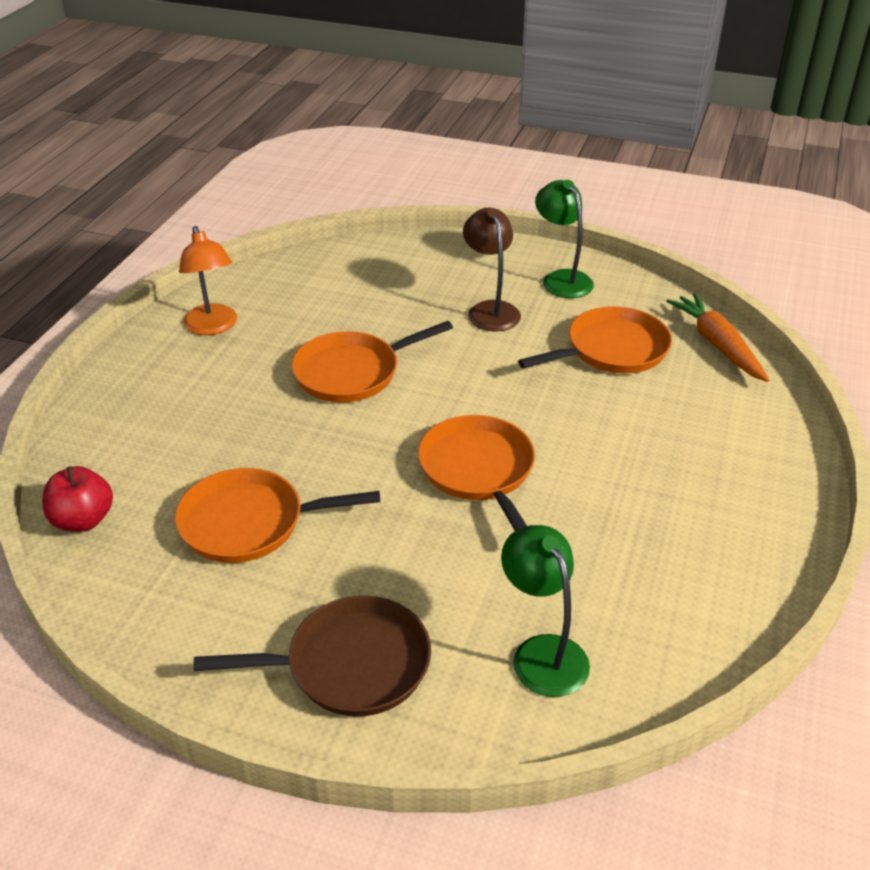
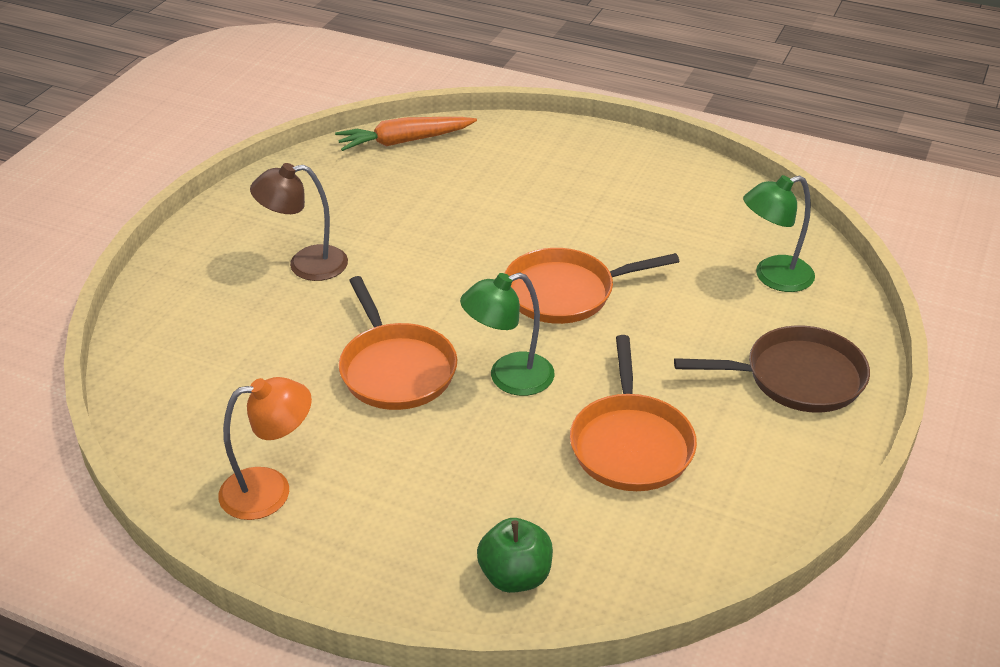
camera: 85 degrees left, 0 degrees up
red apple [42,466,113,532] -> none
brown pan [194,596,431,717] -> brown pan turned 90 degrees clockwise [674,325,870,413]
orange pan [518,306,672,373] -> none
green lamp [535,180,594,298] -> green lamp moved to [460,272,555,396]
none -> green apple [477,518,553,593]

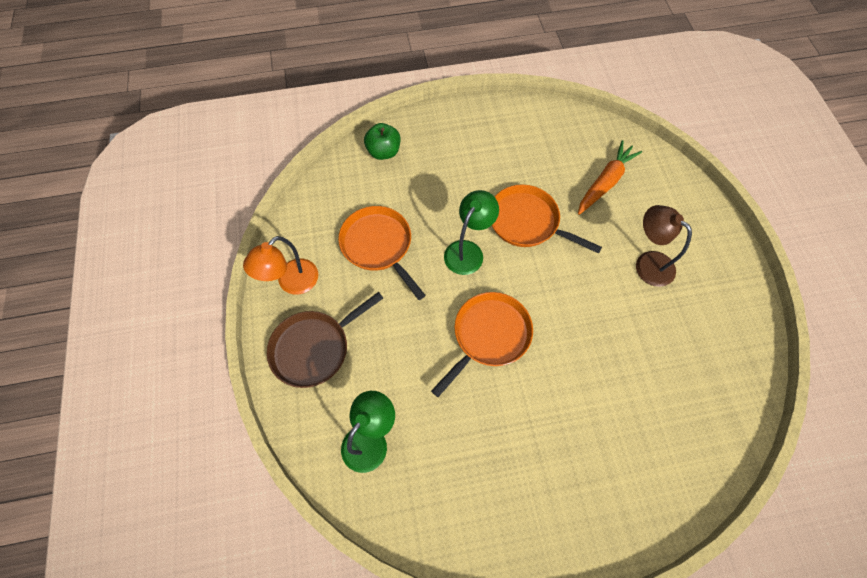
camera: 145 degrees right, 25 degrees up
orange lamp [218,377,312,520] -> orange lamp moved to [243,236,318,295]
brown lamp [250,163,348,281] -> brown lamp turned 90 degrees counterclockwise [636,205,692,287]
orange carrot [335,117,477,151] -> orange carrot moved to [578,140,642,215]

